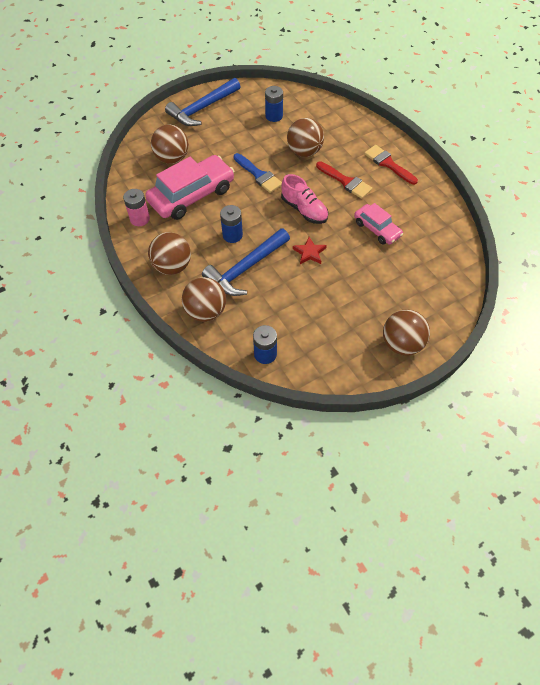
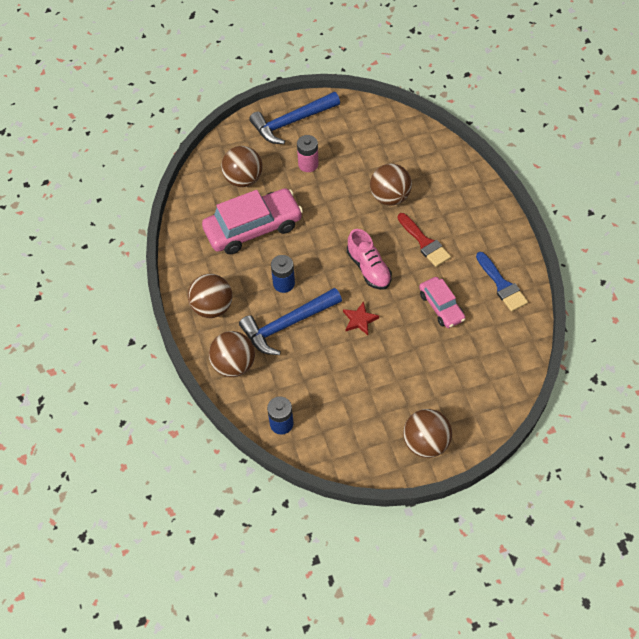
camera: 15 degrees right, 0 degrees up
pink battery [123,189,150,226] -> pink battery moved to [297,135,319,172]
blue brush [233,153,282,193] -> blue brush moved to [476,252,528,312]
blue battery [265,86,283,122] -> none
red brush [364,145,418,185] -> none

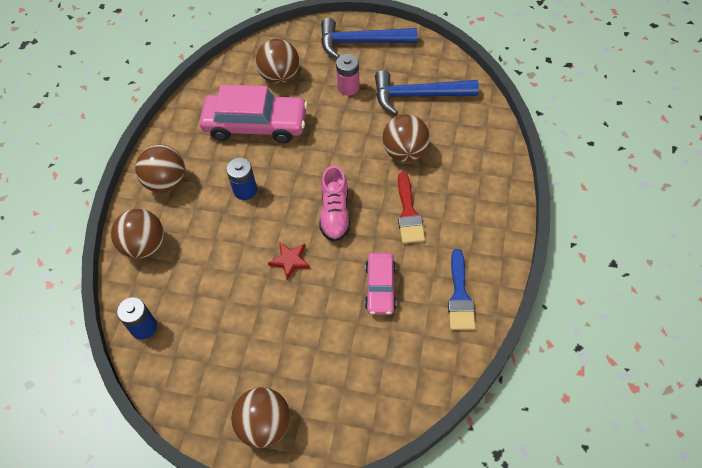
camera: 30 degrees right, 0 degrees up
blue hammer [239,288,342,355] -> blue hammer moved to [375,70,479,115]

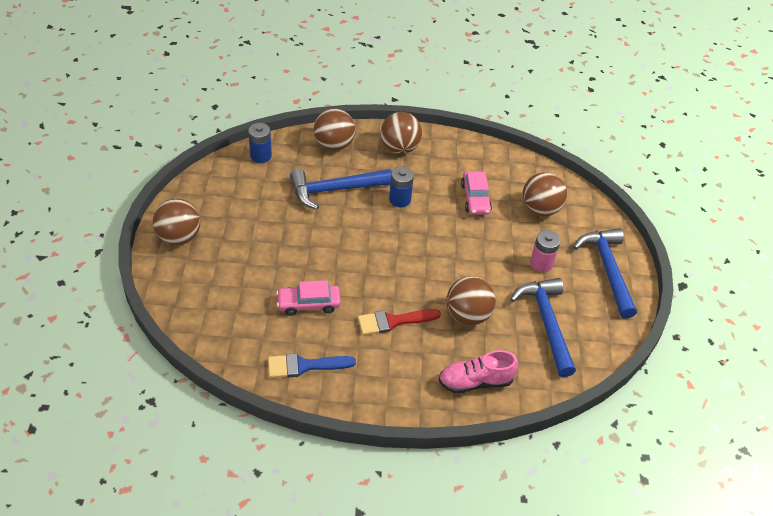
camera: 75 degrees right, 10 degrees down
pink car [200,85,308,143] -> pink car [461,171,492,215], size x0.56
red star [268,242,310,281] -> none
pink shoe [319,165,350,242] -> pink shoe moved to [438,350,518,393]
none -> blue hammer [290,169,392,209]

